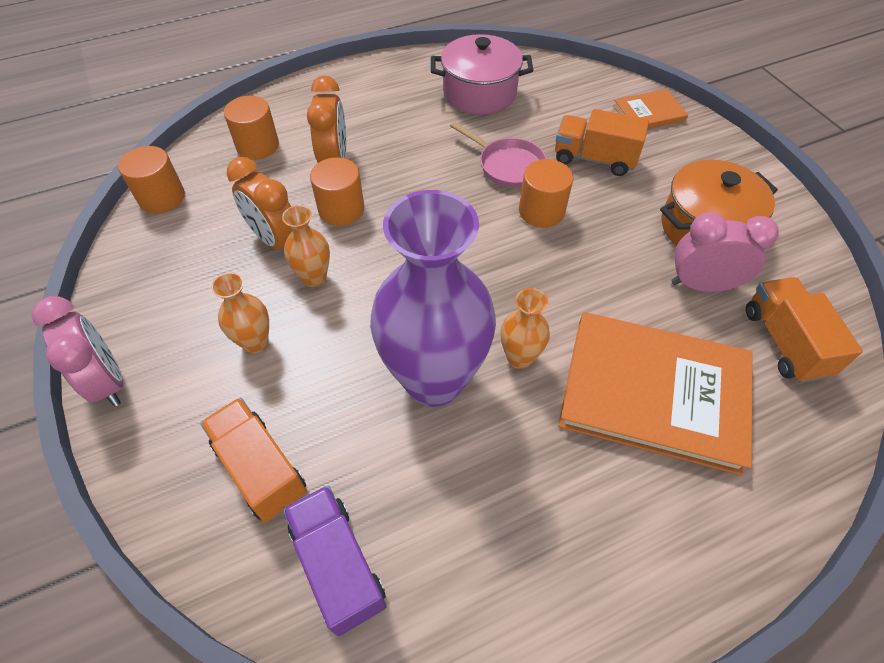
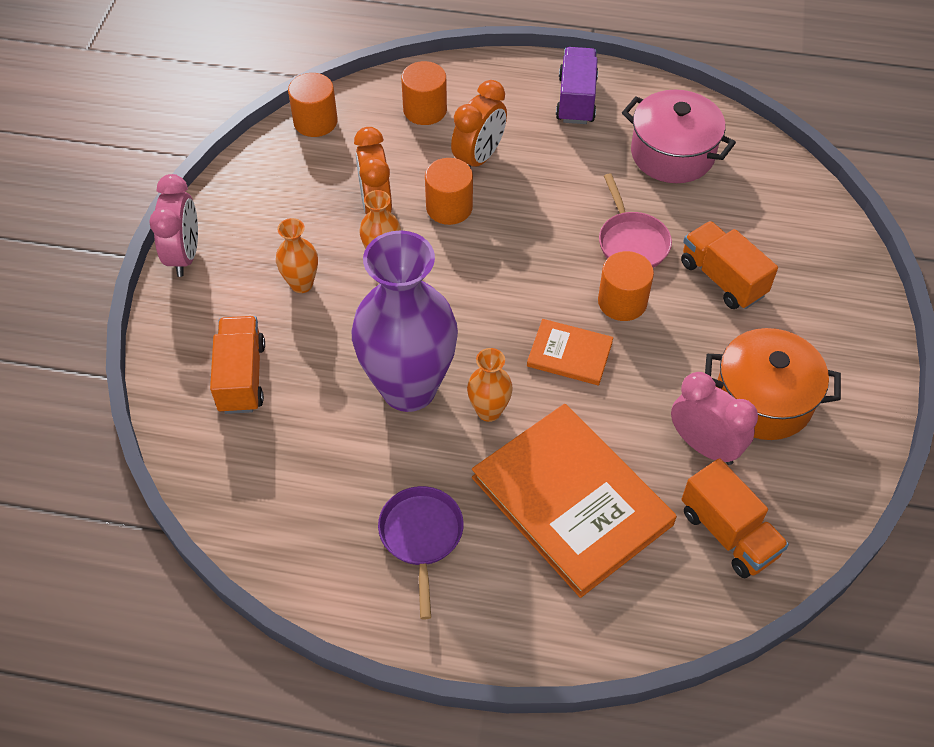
camera: 35 degrees right, 0 degrees up
purple truck [283,485,387,636] -> purple truck moved to [556,47,598,124]
orange book [613,89,688,129] -> orange book moved to [527,319,613,385]
orange truck [746,277,863,383] -> orange truck turned 120 degrees clockwise [682,458,789,578]
none -> purple pan [378,486,464,620]

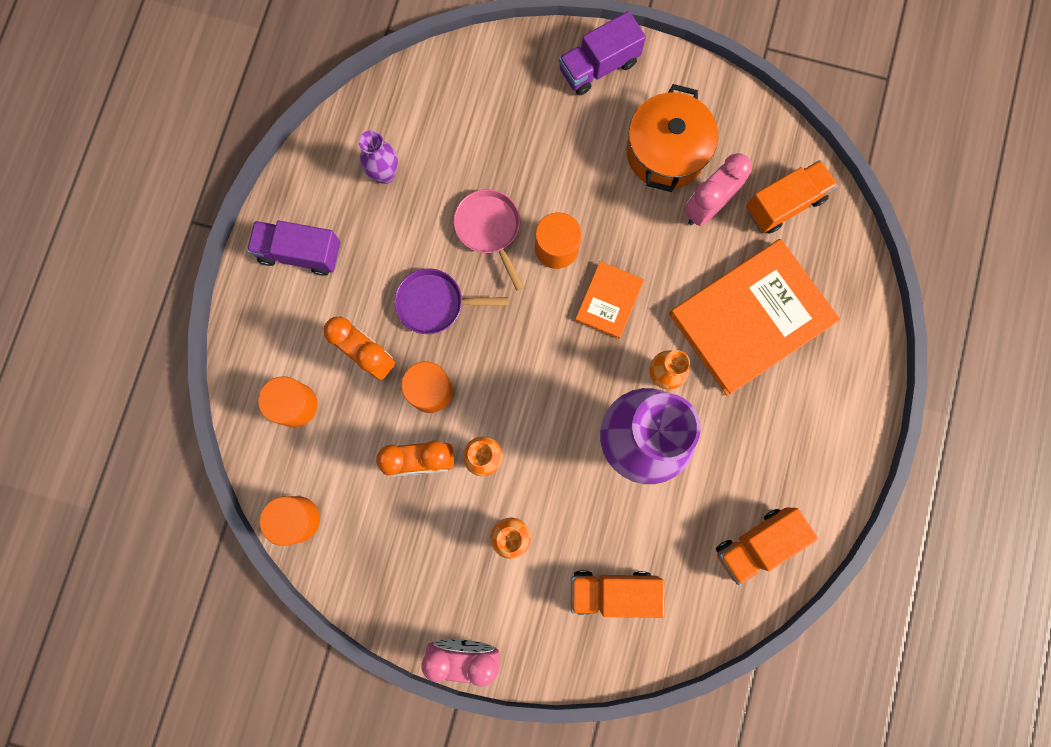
camera: 85 degrees left, 25 degrees up
purple pan [378,486,464,620] -> purple pan moved to [395,268,508,334]
pink pan [599,173,672,268] -> pink pan turned 105 degrees counterclockwise [454,189,524,291]
pink pot [622,89,736,183] -> purple vase [359,130,398,184]
orange truck [681,221,778,309] -> orange truck moved to [716,507,818,585]
none -> purple truck [559,11,646,95]

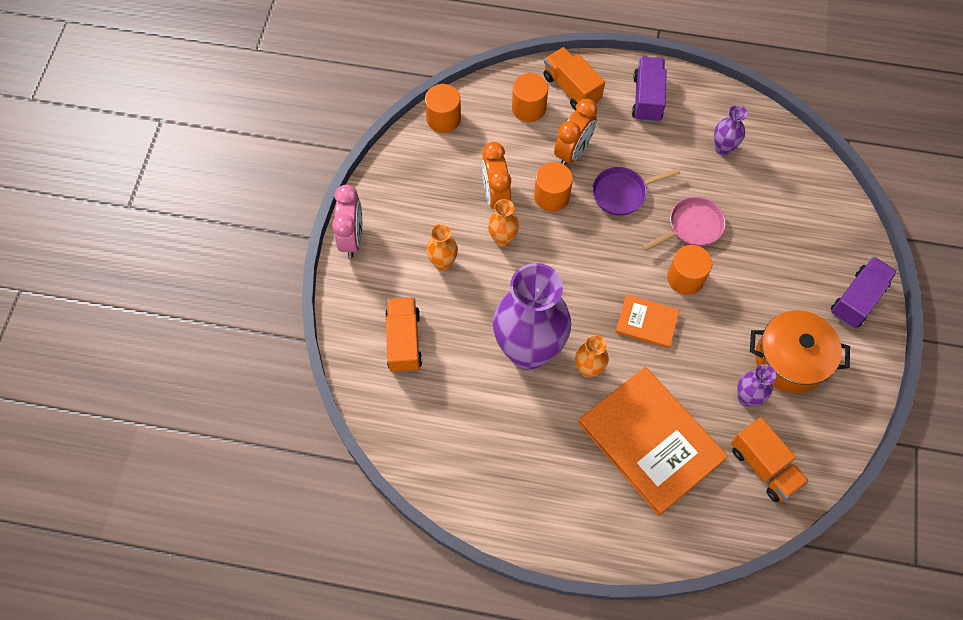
camera: 85 degrees right, 15 degrees down
purple pan [395,268,508,334] -> purple pan turned 105 degrees counterclockwise [592,167,681,216]
purple truck [559,11,646,95] -> purple truck turned 75 degrees clockwise [831,256,897,328]
pink clock [684,153,752,226] -> purple vase [737,364,776,406]
orange truck [716,507,818,585] -> orange truck moved to [543,47,605,110]

